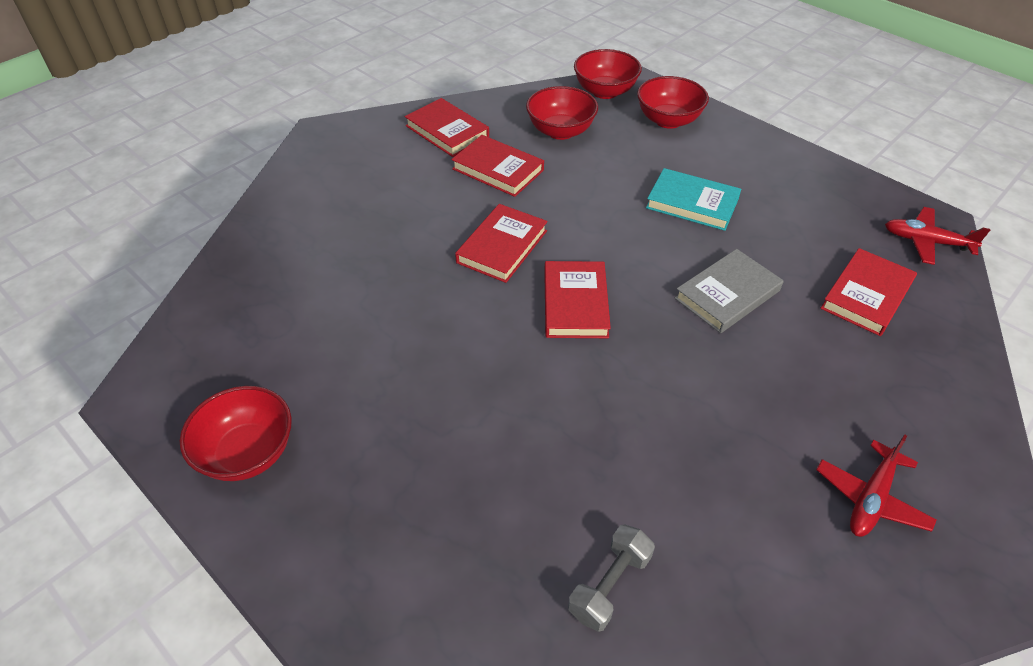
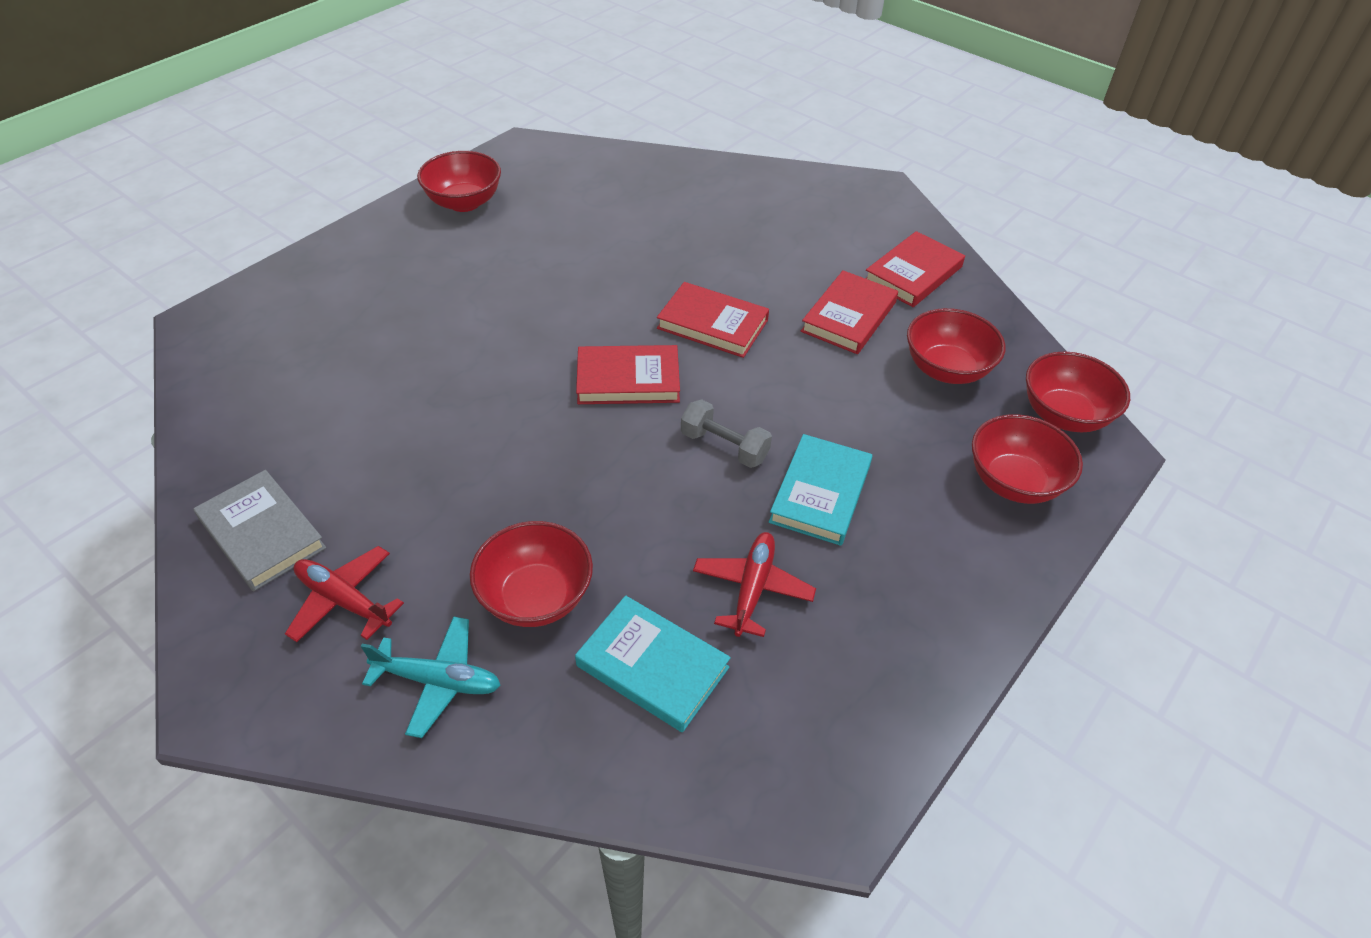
camera: 85 degrees right, 0 degrees up
grey dumbbell [568,524,655,632] -> grey dumbbell moved to [681,399,772,468]
grey book [675,249,784,333] -> grey book moved to [194,470,326,591]
red book [821,248,917,336] -> turquoise book [575,595,731,732]
red plane [885,207,990,265] -> red plane moved to [693,532,816,637]
none -> turquoise plane [361,616,501,738]
none -> red bowl [470,521,593,627]

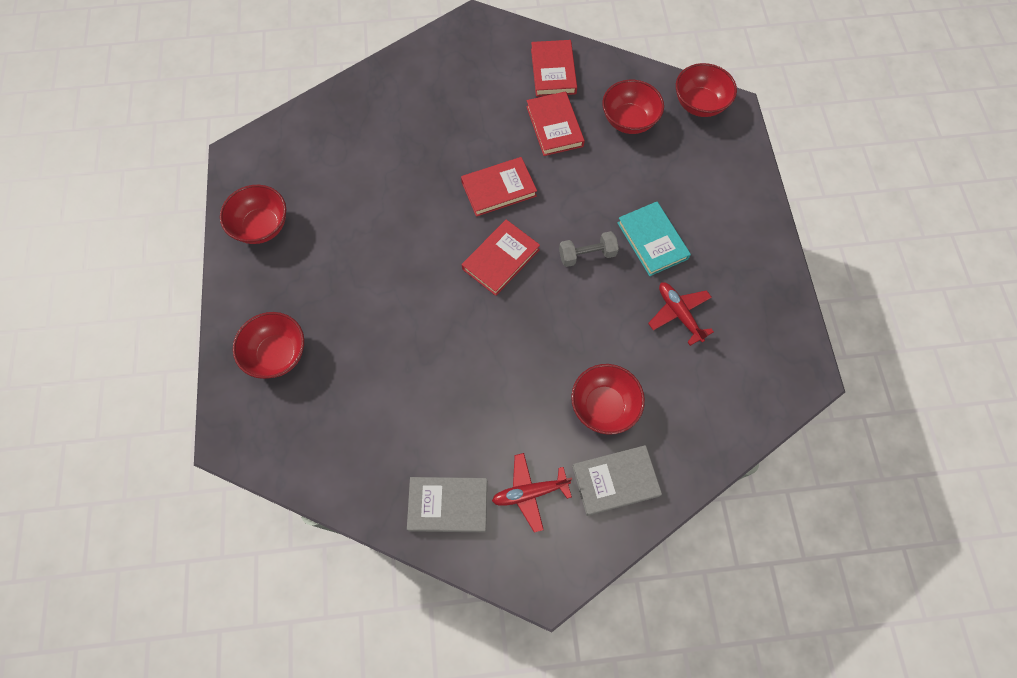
camera: 45 degrees left, 20 degrees up
turquoise plane [361,616,501,738] -> grey book [572,445,662,516]
turquoise book [575,595,731,732] -> none
red bowl [972,414,1083,504] -> red bowl moved to [233,312,304,379]

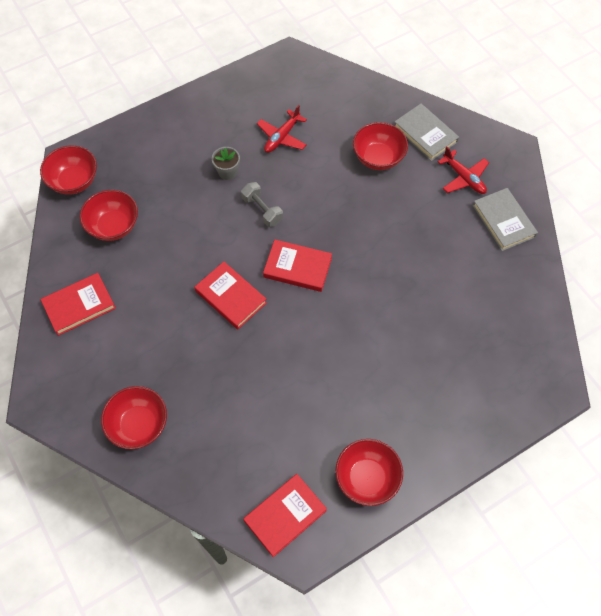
camera: 115 degrees left, 5 degrees down
red bowl [233,312,304,379] -> red bowl moved to [101,386,167,449]
red book [526,91,585,156] -> red book moved to [243,474,327,557]
turquoise book [617,202,691,276] -> grey flower pot [212,147,240,180]

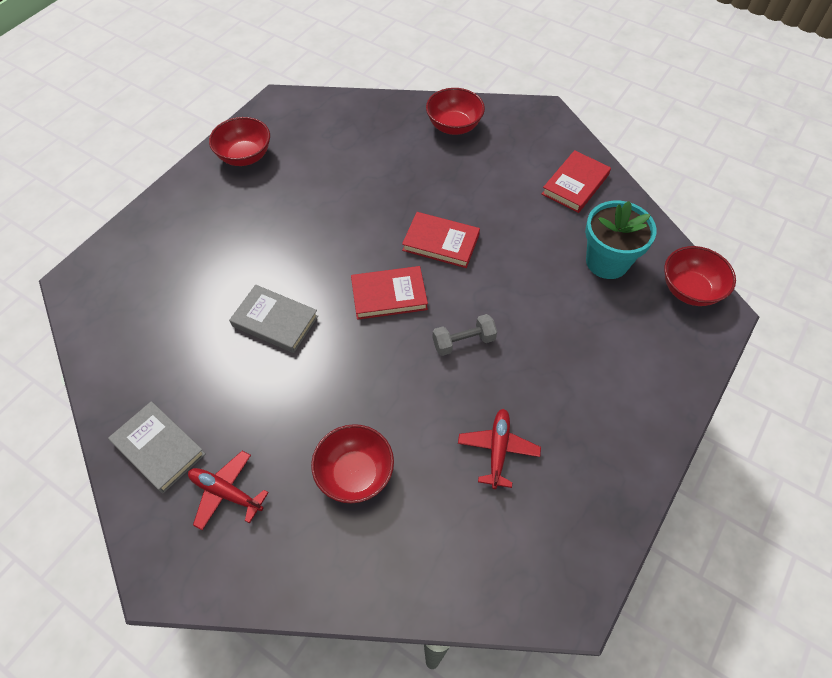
camera: 155 degrees right, 5 degrees down
red bowl [80,190,138,241] -> turquoise flower pot [585,201,657,279]
grey flower pot [212,147,240,180] -> none
grey dumbbell [241,182,283,227] -> grey dumbbell turned 45 degrees counterclockwise [432,314,497,356]
red book [243,474,327,557] -> none
grey book [395,104,459,161] -> grey book moved to [229,285,318,353]

